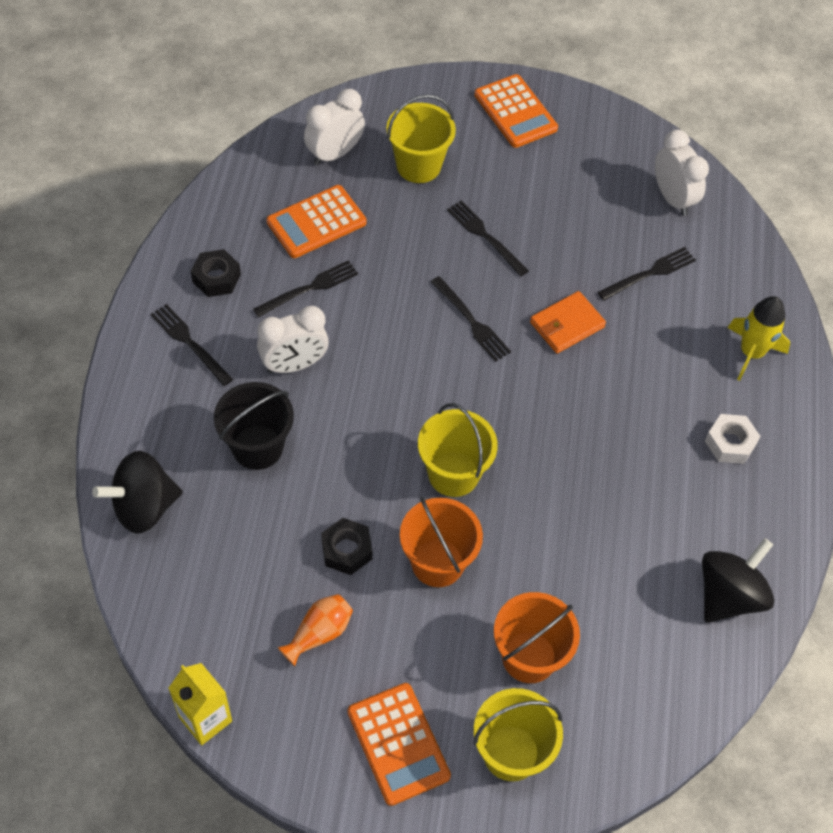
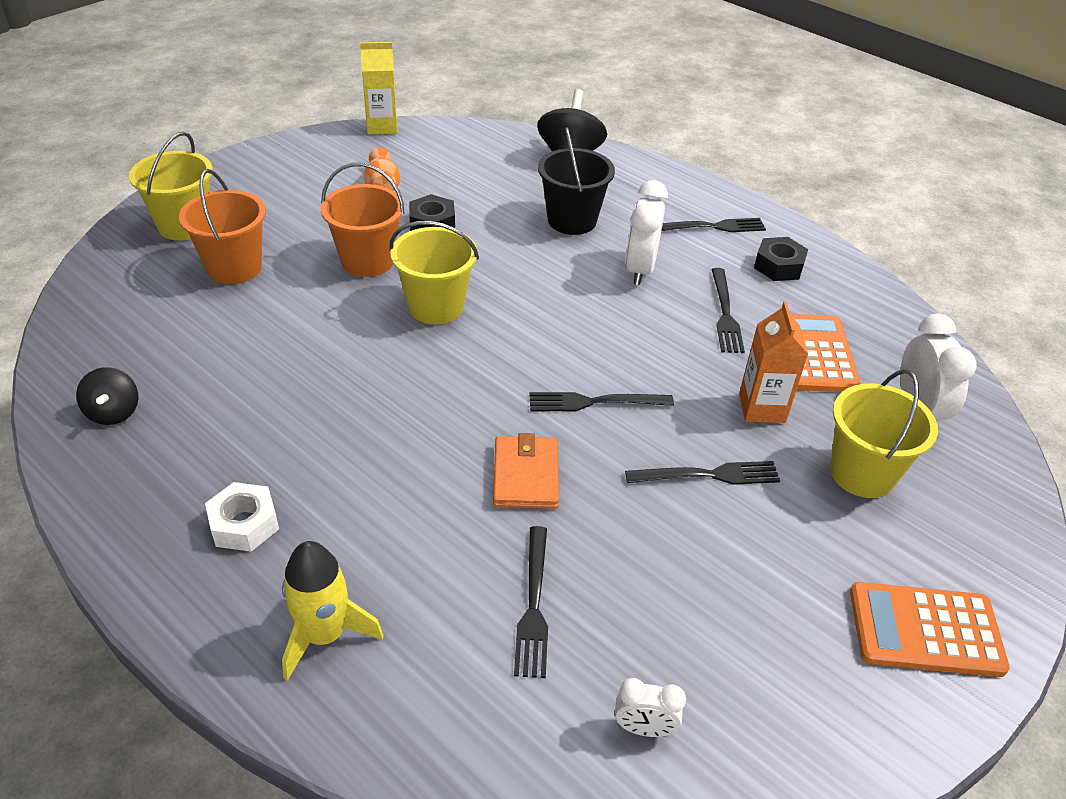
camera: 125 degrees right, 15 degrees down
orange calculator [348,683,451,806] -> none
white clock [655,130,709,216] -> white clock [615,678,686,737], size x0.58
black spinning top [702,538,775,623] -> black spinning top [76,367,138,425], size x0.59
none -> orange carton [739,301,808,423]

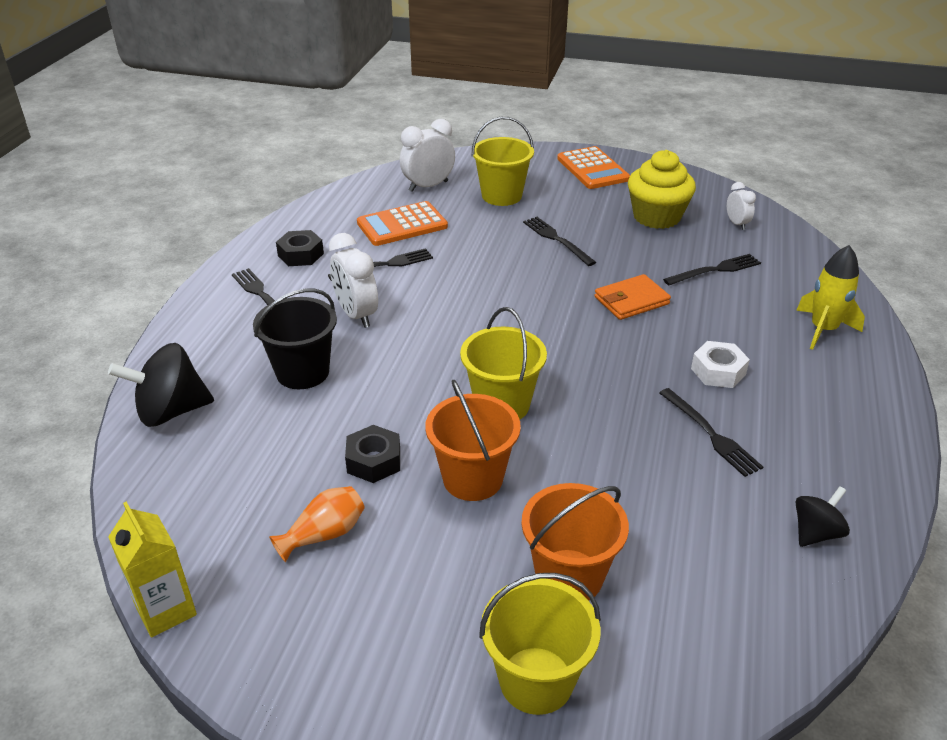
camera: 115 degrees left, 5 degrees down
white nut [205,482,279,552] -> white nut moved to [691,341,750,388]
black fork [529,392,674,411] -> black fork moved to [659,388,763,477]
white clock [625,180,668,285] -> white clock turned 75 degrees clockwise [329,233,378,328]
orange carton [739,301,808,423] -> none
none -> yellow cupcake [628,150,696,229]

